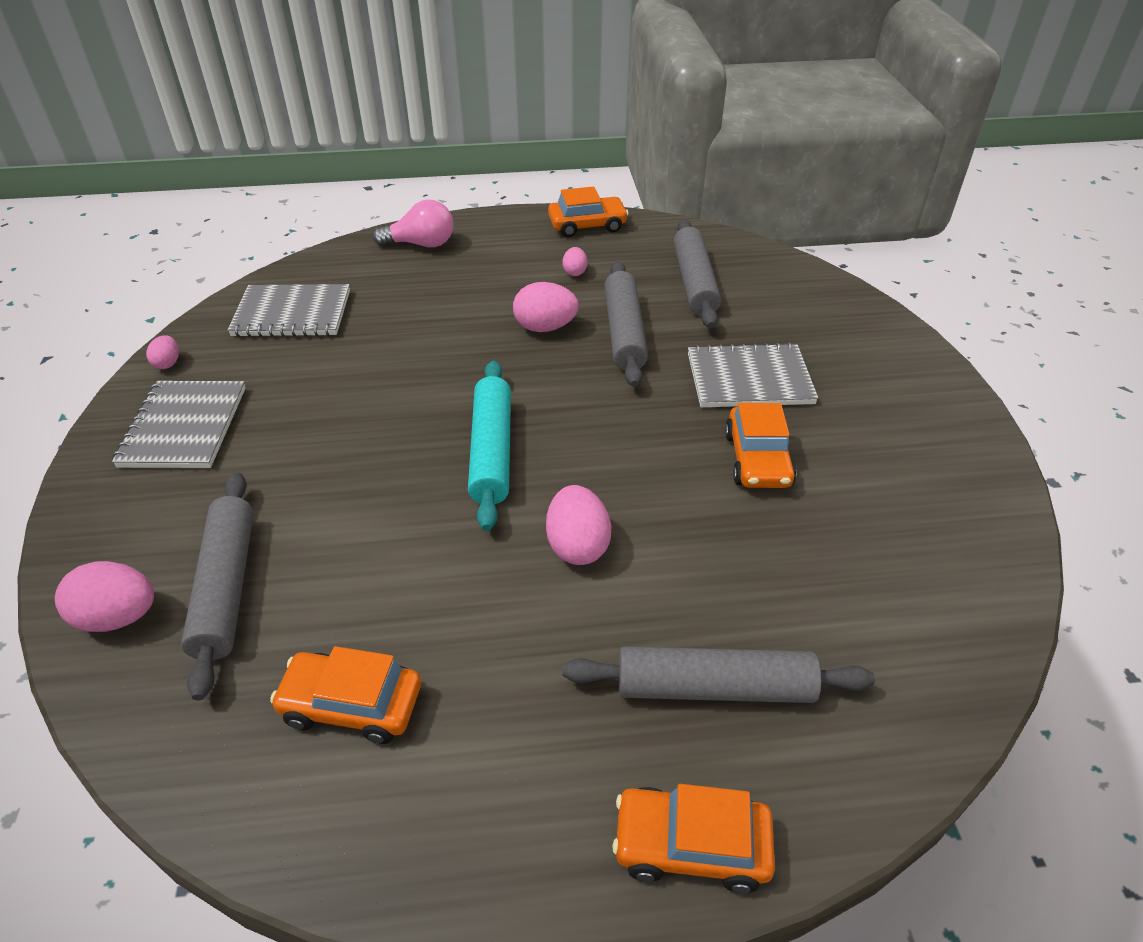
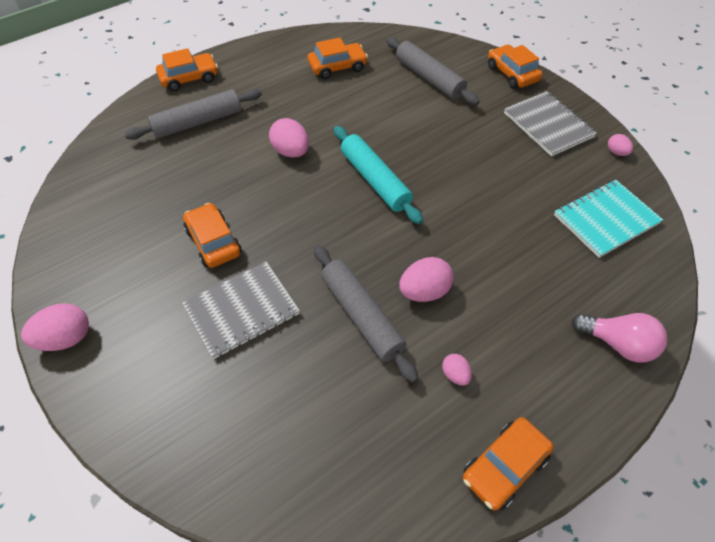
camera: 150 degrees right, 10 degrees up
pink egg [55,561,154,632] -> pink egg moved to [21,303,89,351]
grey notebook [227,284,350,337] -> turquoise notebook [554,180,663,258]
pink light bulb [373,199,453,247] -> pink light bulb turned 120 degrees counterclockwise [571,313,667,363]
grey rolling pin [673,219,721,328] -> none
none -> orange car [488,45,543,89]

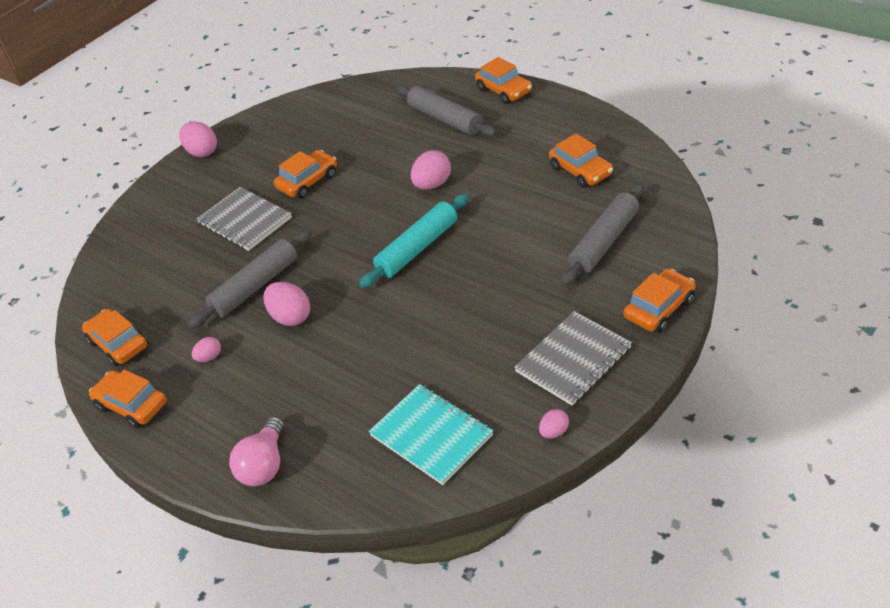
camera: 80 degrees right, 10 degrees down
none -> orange car [82,309,148,367]

